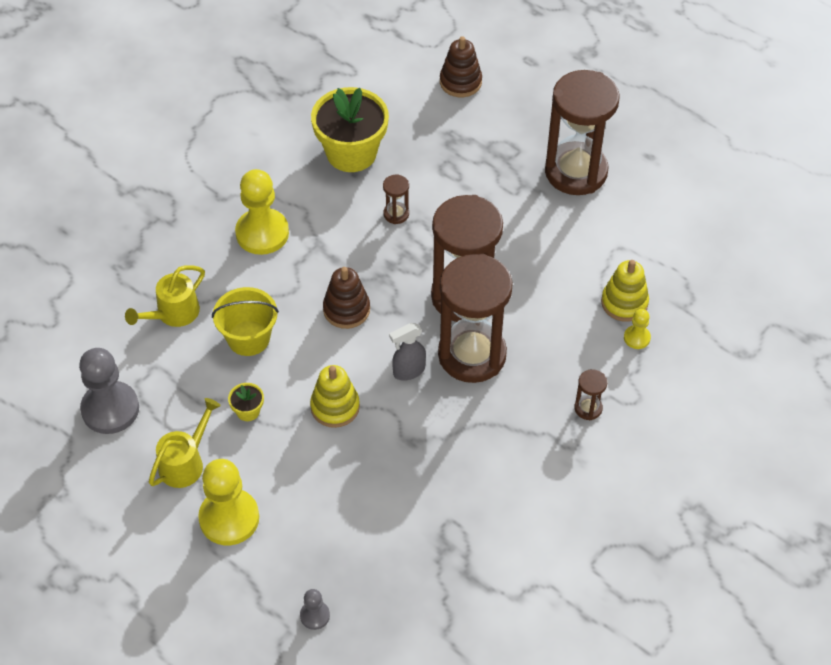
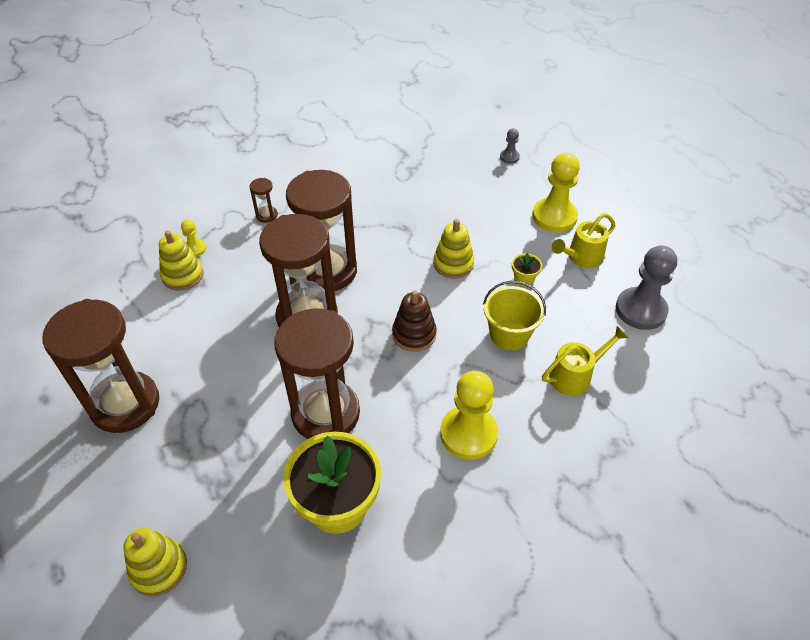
camera: 160 degrees left, 5 degrees down
brown hourglass [383,175,409,224] -> brown hourglass [274,308,360,439], size x2.49
grey spray bottle [389,323,426,381] -> none
brown stacking toy [440,36,482,97] -> yellow stacking toy [123,528,187,597]

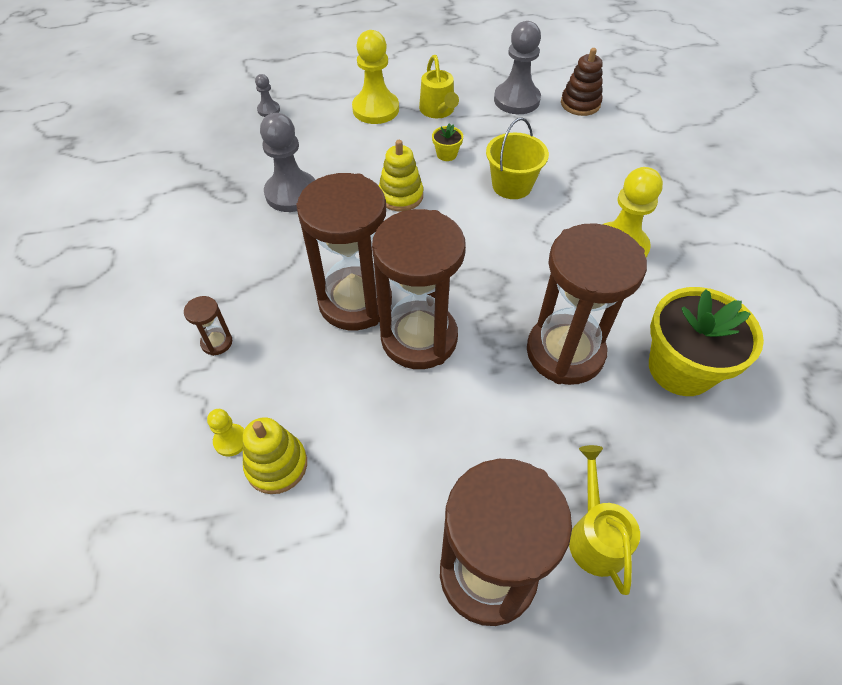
camera: 70 degrees left, 5 degrees up
yellow stacking toy [123,528,187,597] -> none
brown stacking toy [392,290,437,352] -> brown stacking toy moved to [561,48,603,116]
yellow watering can [542,326,629,396] -> yellow watering can moved to [569,445,640,595]
none -> grey pawn [260,113,315,212]

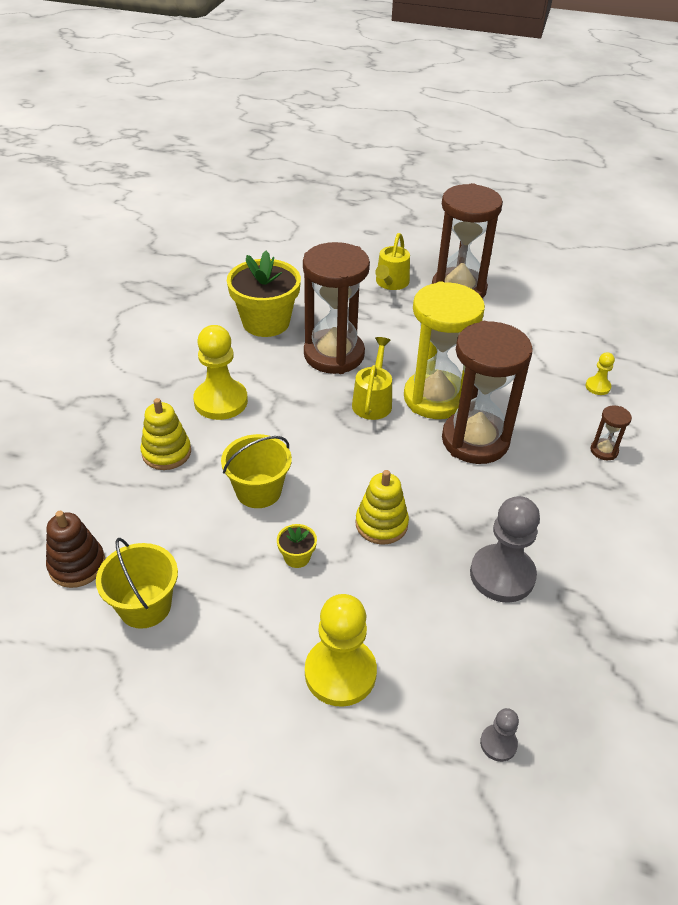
camera: 155 degrees left, 10 degrees down
yellow stacking toy [243,417,307,494] -> yellow stacking toy moved to [141,398,191,470]
brown hourglass [372,209,466,369] -> yellow hourglass [404,281,485,419]
yellow watering can [419,55,459,118] -> yellow watering can moved to [352,337,392,420]
grey pawn [494,21,541,114] -> yellow bucket [96,538,178,629]

